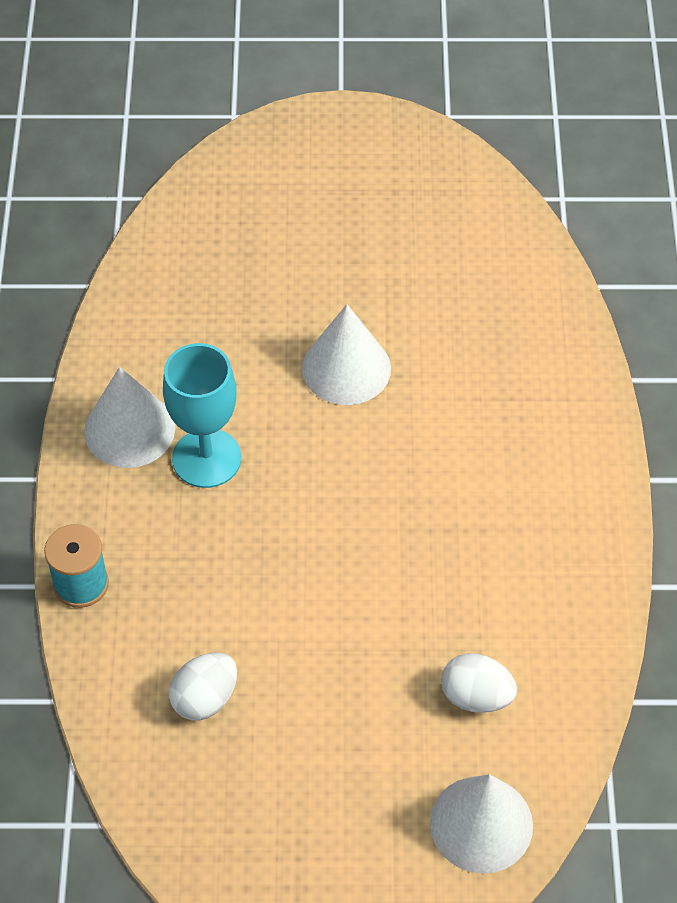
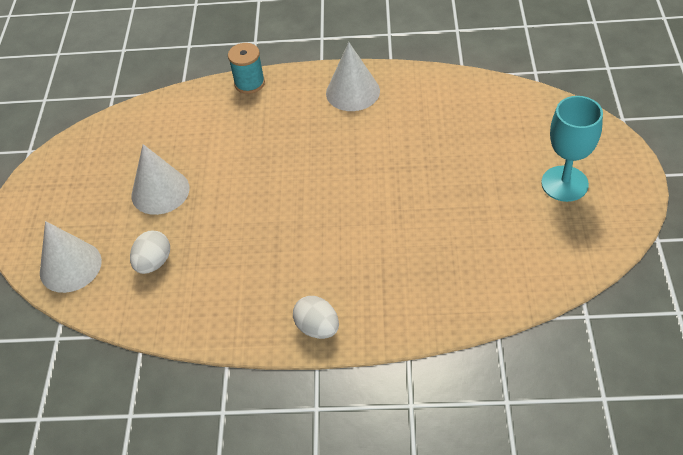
camera: 95 degrees right, 5 degrees down
turquoise goblet [163,343,241,488] -> turquoise goblet moved to [541,96,603,202]
white egg [169,653,237,720] -> white egg moved to [293,296,339,339]
white cone [302,304,391,405] -> white cone moved to [132,144,190,215]

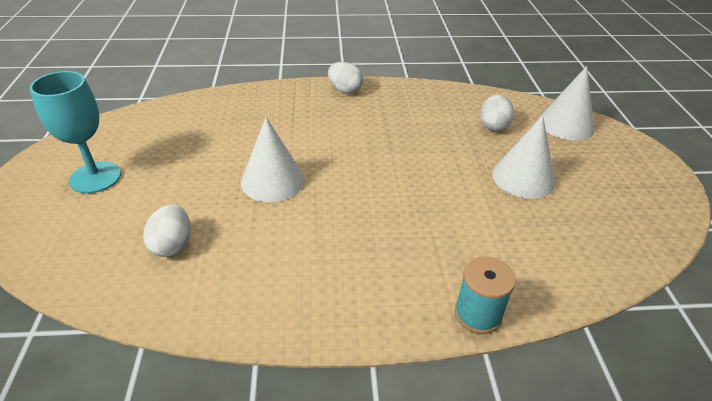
camera: 170 degrees right, 10 degrees down
white cone [326,42,380,111] -> white cone moved to [241,117,305,202]
none -> white egg [143,204,191,257]

